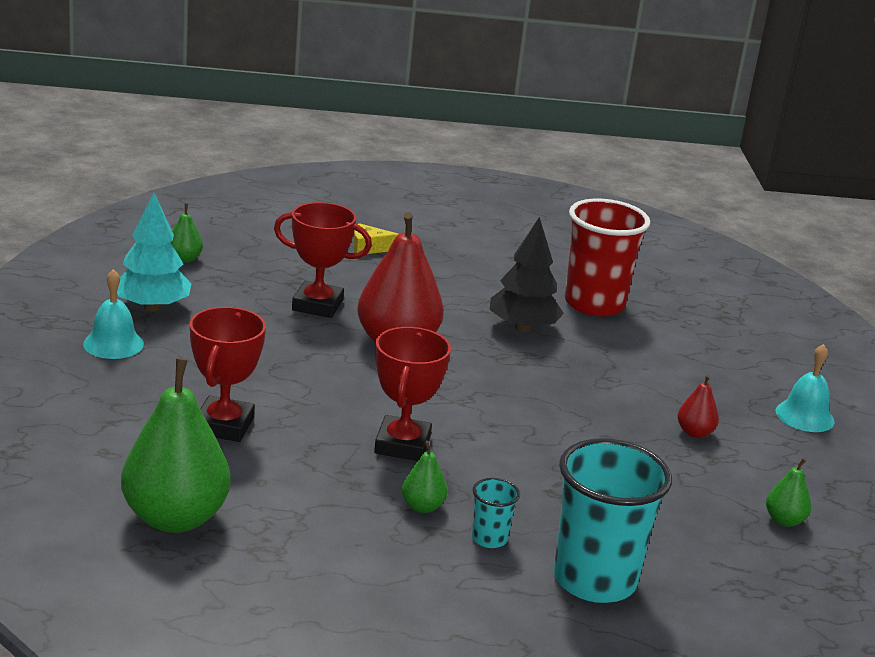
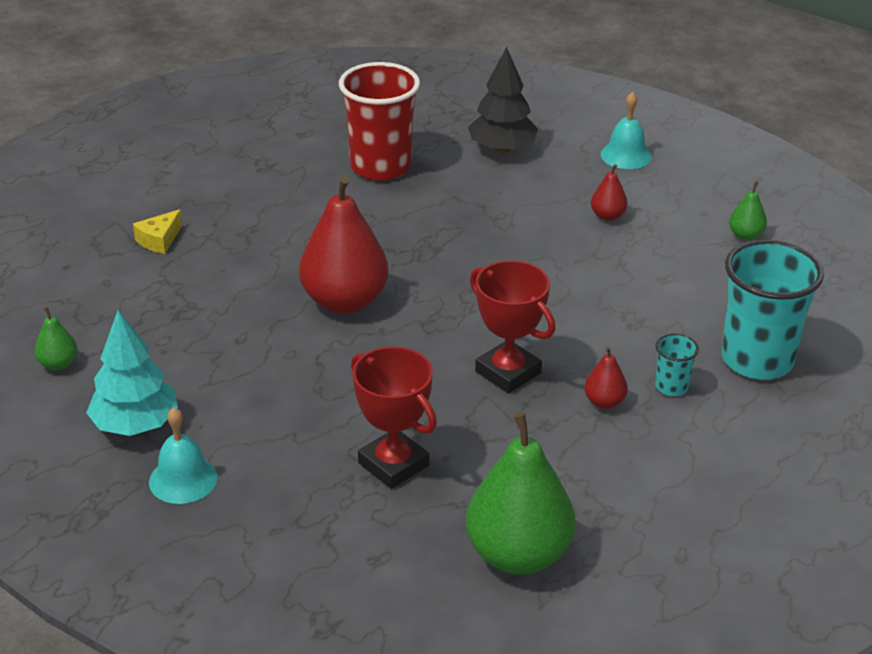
camera: 50 degrees left, 10 degrees up
red trophy [274,202,372,318] -> none
green pear [402,441,448,513] -> red pear [584,346,628,409]
black tree [489,217,564,332] -> black tree moved to [468,47,538,153]

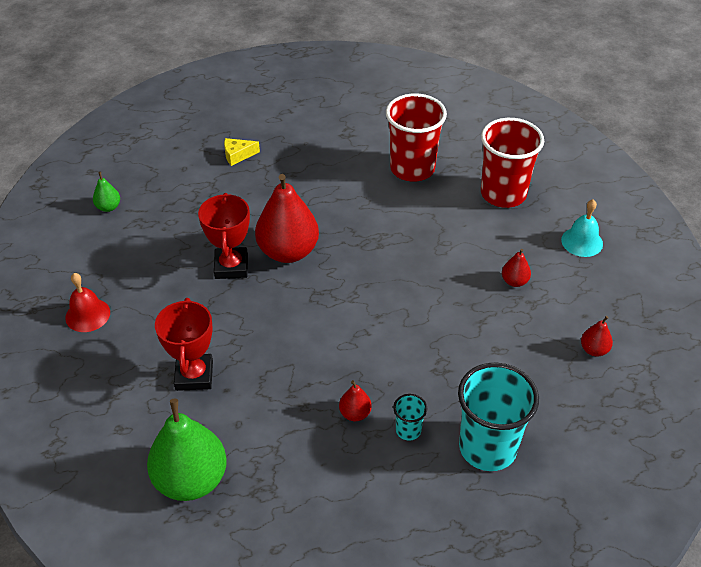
camera: 40 degrees right, 10 degrees up
turquoise tree [86,310,178,436] -> none
turquoise bell [149,407,218,504] -> red bell [65,273,110,332]
black tree [468,47,538,153] -> red cup [481,118,544,208]
red trophy [470,260,555,393] -> red trophy moved to [198,193,250,279]
green pear [729,181,767,241] -> red pear [581,316,613,357]

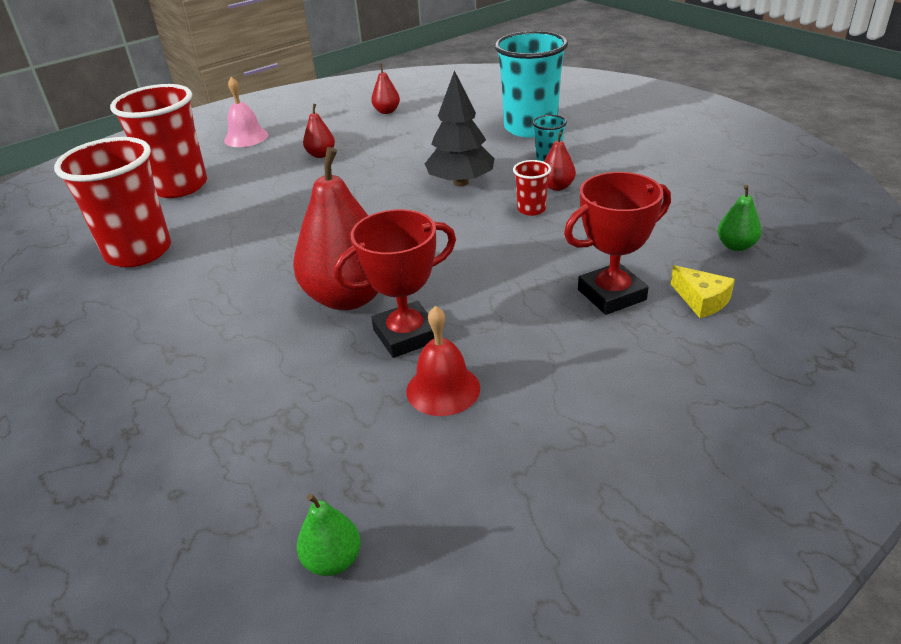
camera: 110 degrees left, 10 degrees down
red bell [65,273,110,332] -> red bell moved to [406,306,480,416]
green pear [147,398,227,501] -> green pear [718,185,761,251], size x0.45
yellow cheese [224,138,260,166] -> yellow cheese moved to [671,265,735,318]
turquoise bell [561,199,603,257] -> pink bell [224,77,268,147]
none -> black tree [425,70,495,186]
none -> red cup [513,160,551,216]

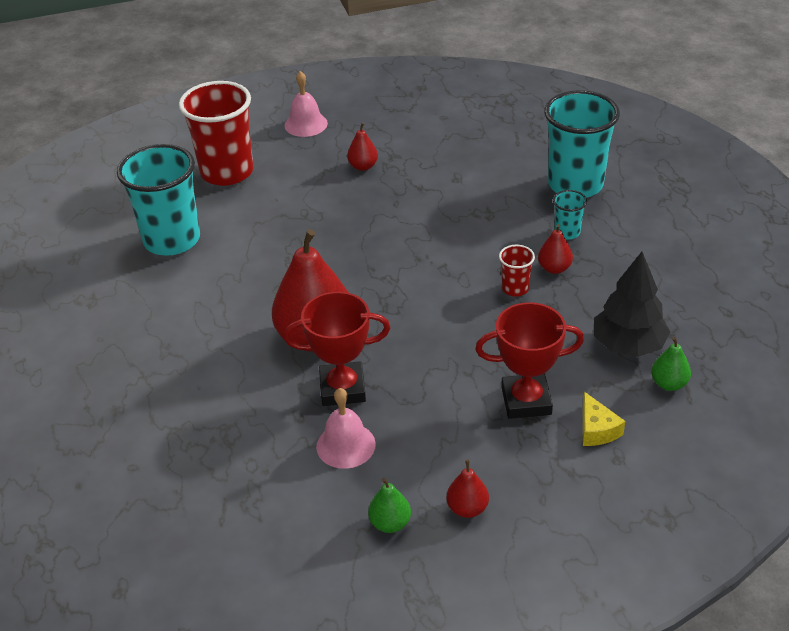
camera: 20 degrees right, 5 degrees up
red cup [54,137,171,267] -> turquoise cup [117,144,200,255]
green pear [297,494,361,576] -> green pear moved to [368,478,411,533]
red pear [371,64,400,114] -> red pear moved to [446,460,489,518]
red bell [406,306,480,416] -> pink bell [316,388,376,469]
black tree [425,70,495,186] -> black tree moved to [594,252,670,357]

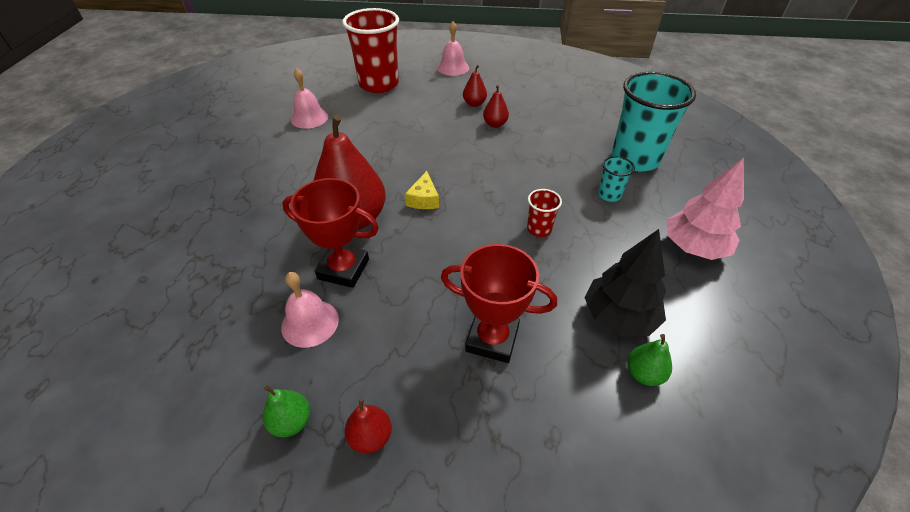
camera: 20 degrees right, 5 degrees up
turquoise cup [117,144,200,255] -> pink bell [291,68,328,129]
red pear [538,224,573,274] -> red pear moved to [483,85,509,128]
yellow cheese [583,392,625,446] -> yellow cheese moved to [405,171,439,209]
none -> pink tree [667,158,744,260]

